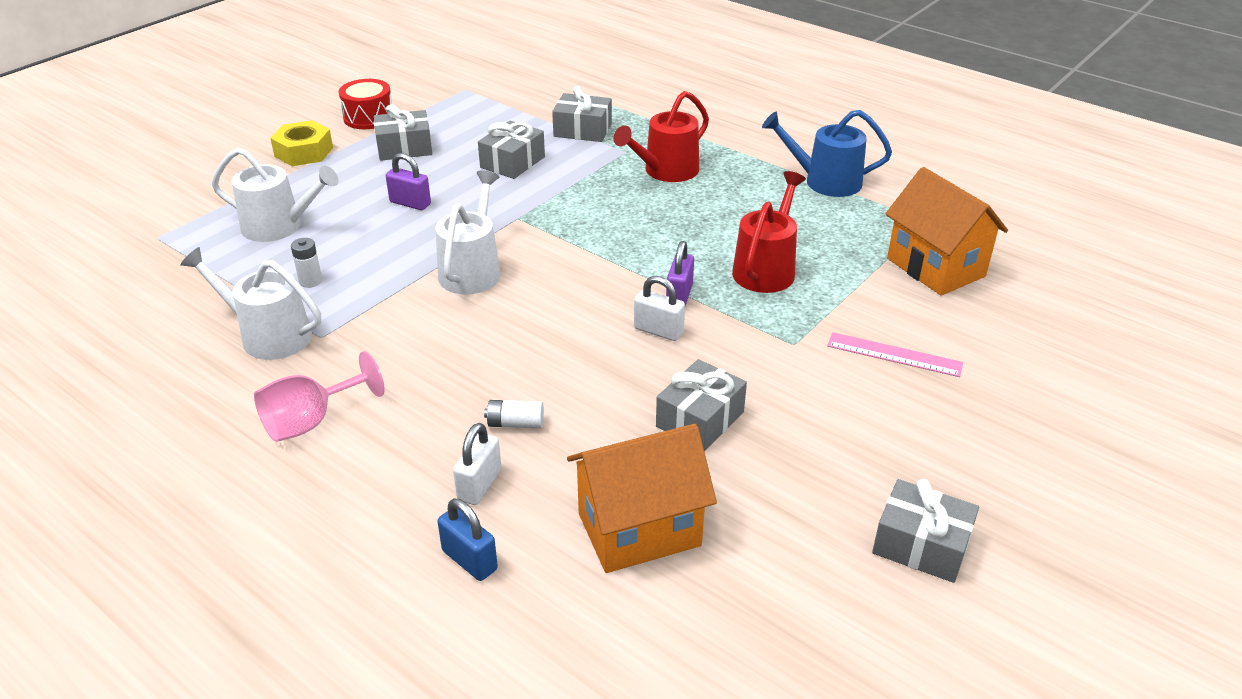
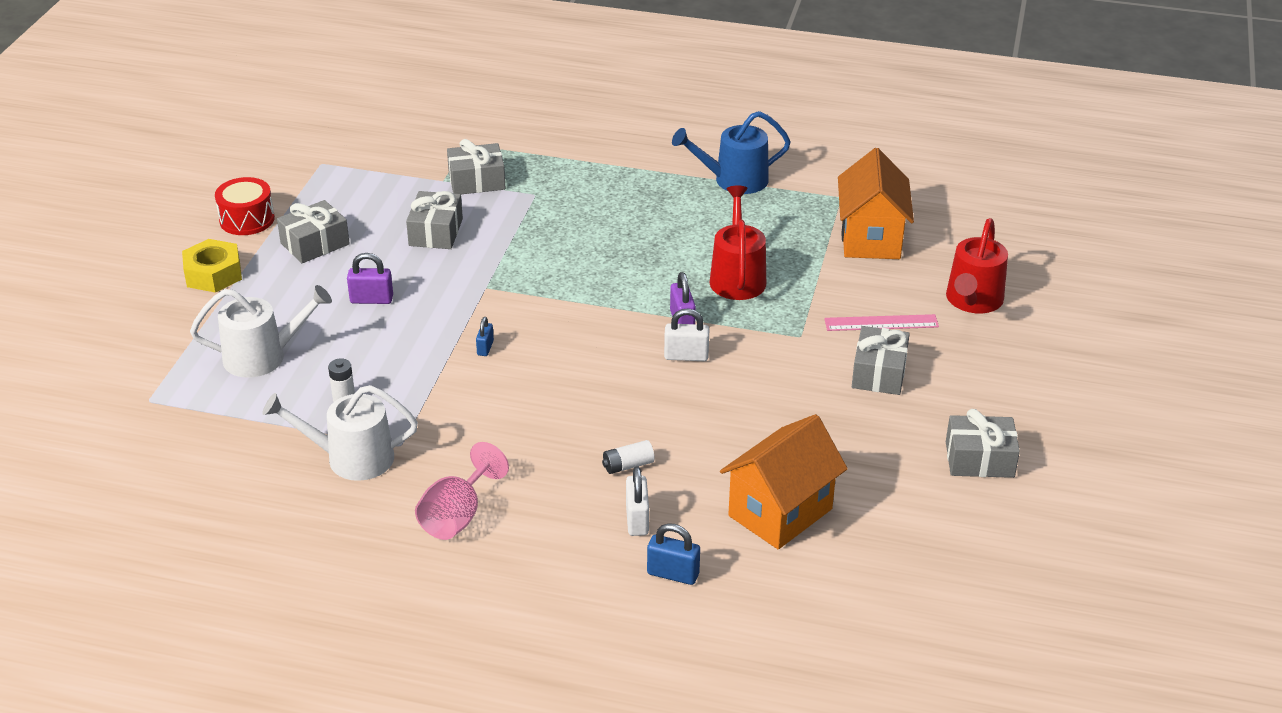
camera: 25 degrees left, 0 degrees up
white watering can [436,170,501,294] -> blue padlock [476,317,494,356]
red watering can [614,91,709,182] -> red watering can moved to [946,218,1008,314]
grey gift [656,359,747,451] -> grey gift moved to [852,326,910,395]
orange house [885,167,1008,296] -> orange house turned 60 degrees clockwise [838,148,914,259]

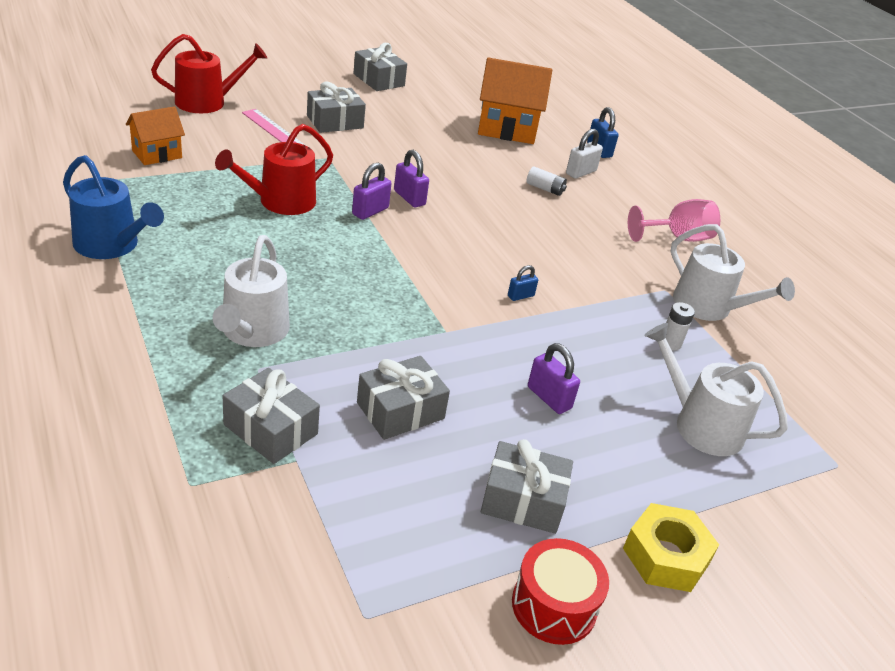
camera: 135 degrees left, 0 degrees up
white padlock [664,309,709,361] -> purple padlock [394,150,429,208]
orange house [838,148,914,259] -> orange house [126,106,185,165], size x0.60
none -> white watering can [213,235,290,347]

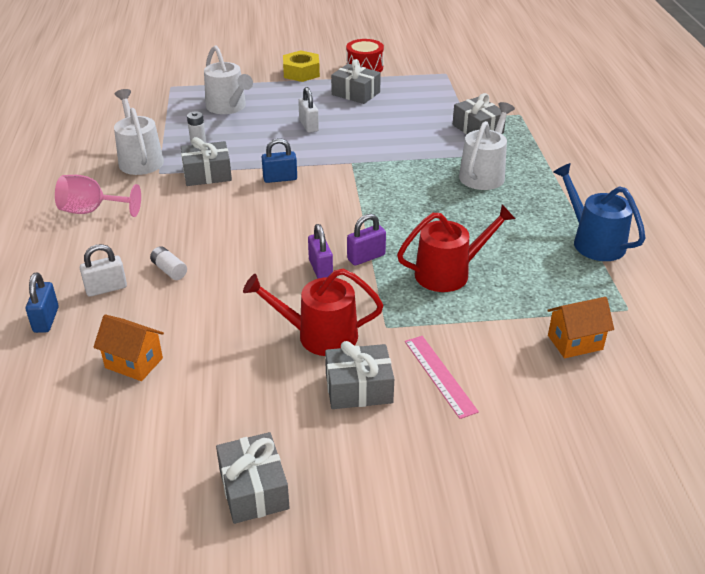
camera: 155 degrees left, 0 degrees up
red watering can [151,34,267,113] -> red watering can moved to [243,268,383,356]
grey gift [357,356,450,440] -> grey gift moved to [181,137,232,186]
orange house [478,57,552,144] -> orange house [93,314,164,381], size x0.60
blue padlock [508,265,538,301] -> blue padlock [262,138,297,183], size x1.58
purple padlock [528,343,580,414] -> white padlock [298,87,319,133]

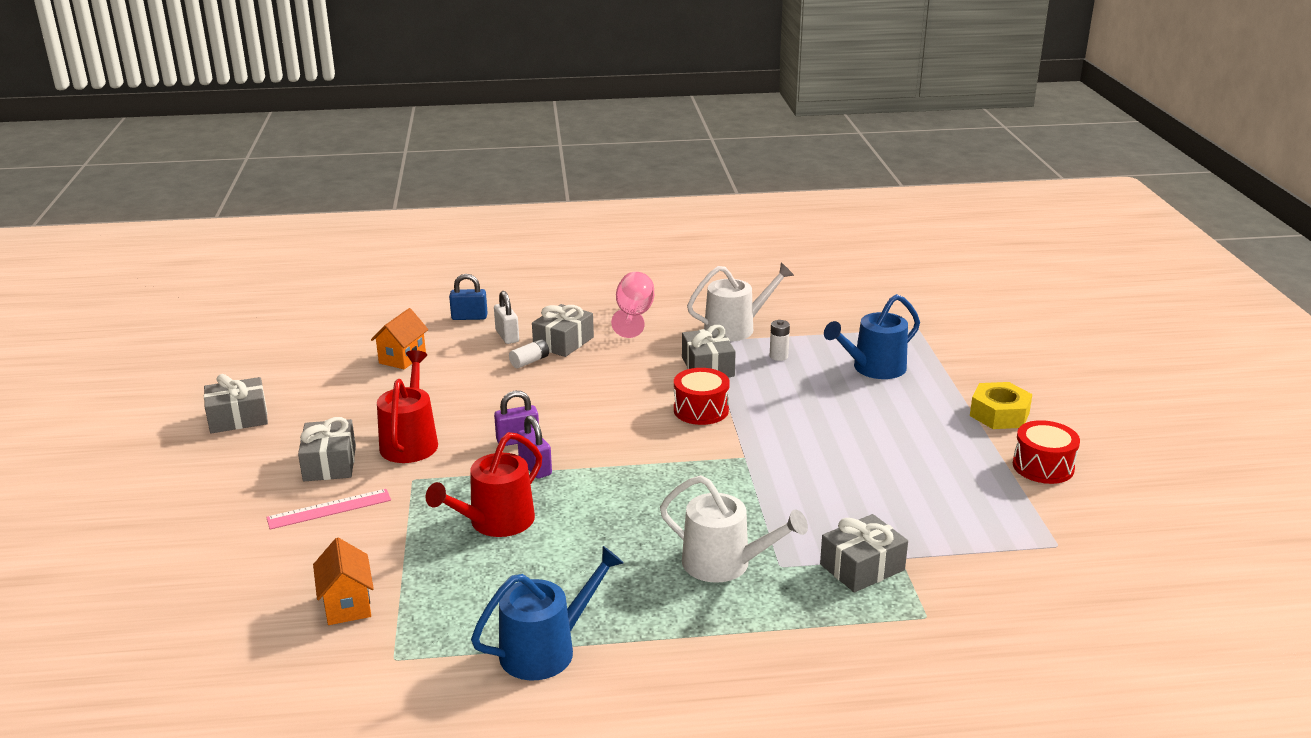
camera: 90 degrees right, 10 degrees down
white watering can [204,45,253,114] -> blue watering can [824,294,920,379]
blue padlock [262,138,297,183] -> red drum [674,368,730,425]
white padlock [298,87,319,133] -> none
grey gift [331,59,381,104] -> grey gift moved to [532,304,594,357]
red watering can [397,204,516,292] -> red watering can turned 60 degrees clockwise [425,432,542,537]

